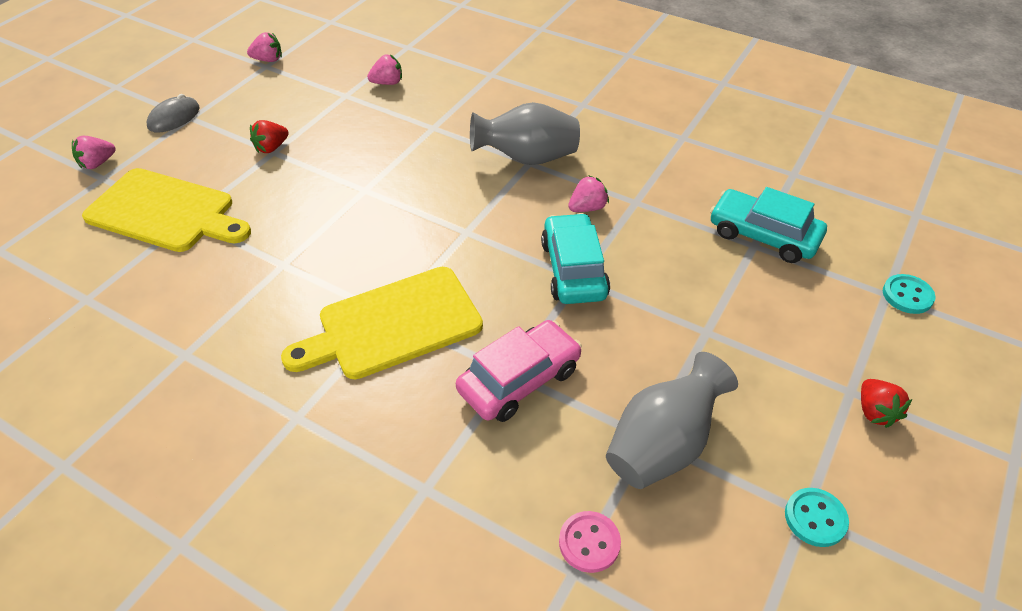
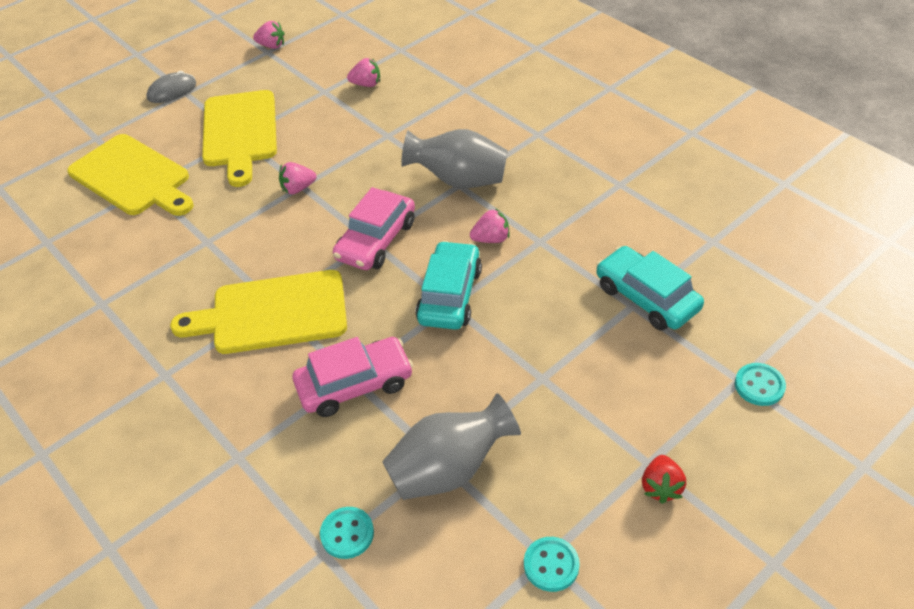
camera: 20 degrees right, 0 degrees up
pink strawberry [72,136,116,169] -> pink strawberry moved to [279,162,317,194]
red strawberry [250,120,289,153] -> yellow cutting board [202,90,277,187]
pink button [559,511,621,573] -> turquoise button [320,507,374,559]
none -> pink car [333,187,415,270]

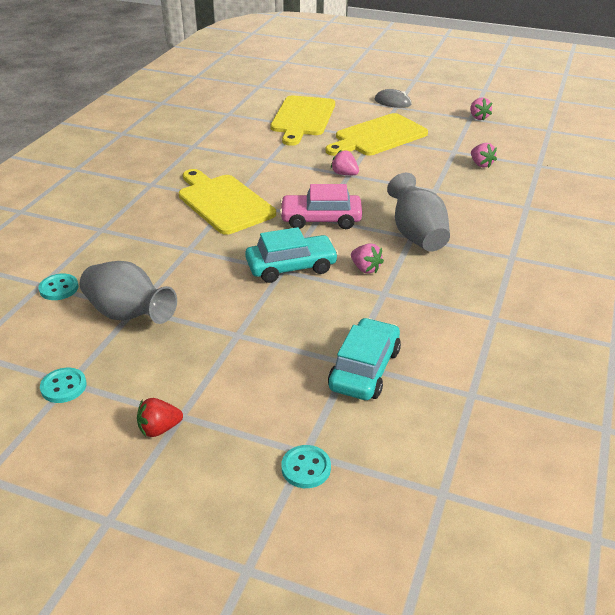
camera: 60 degrees right, 10 degrees down
pink car [293,337,413,417] -> none

